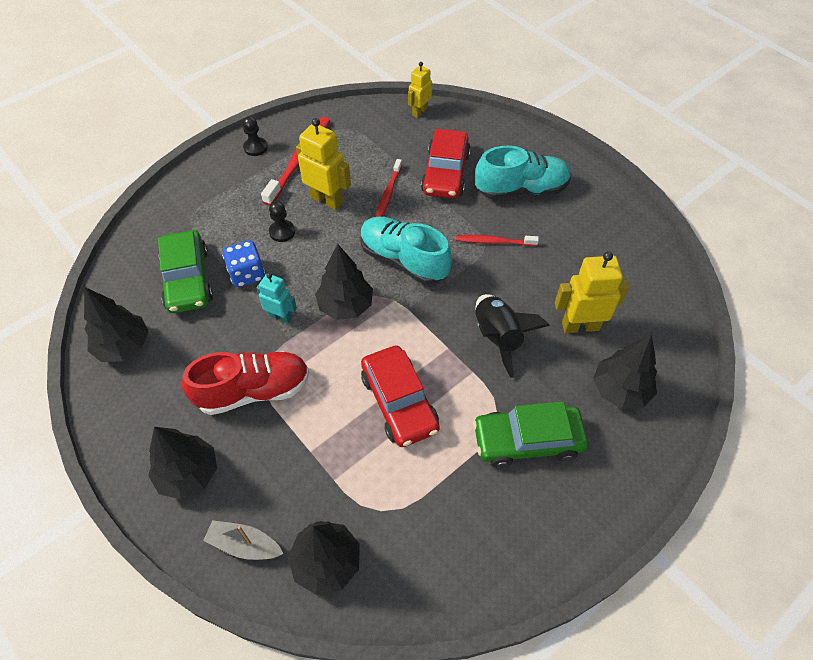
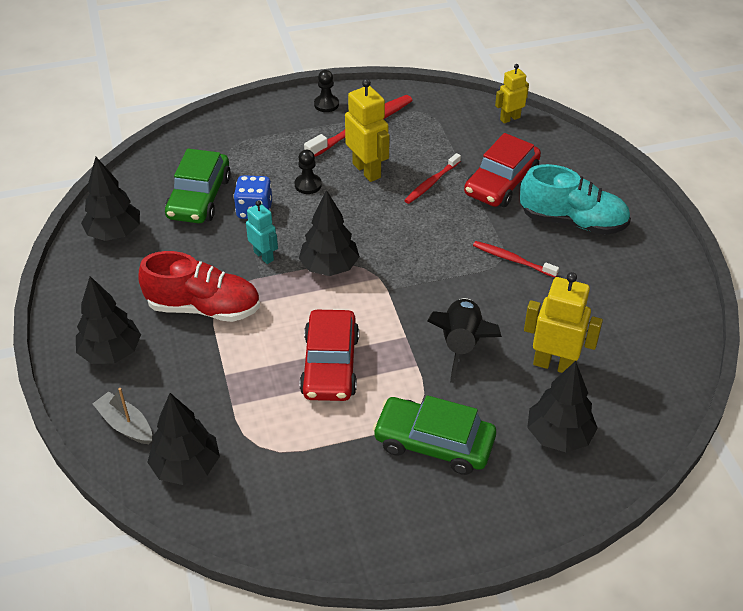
camera: 25 degrees right, 10 degrees down
turquoise shoe [360,217,452,284] -> none

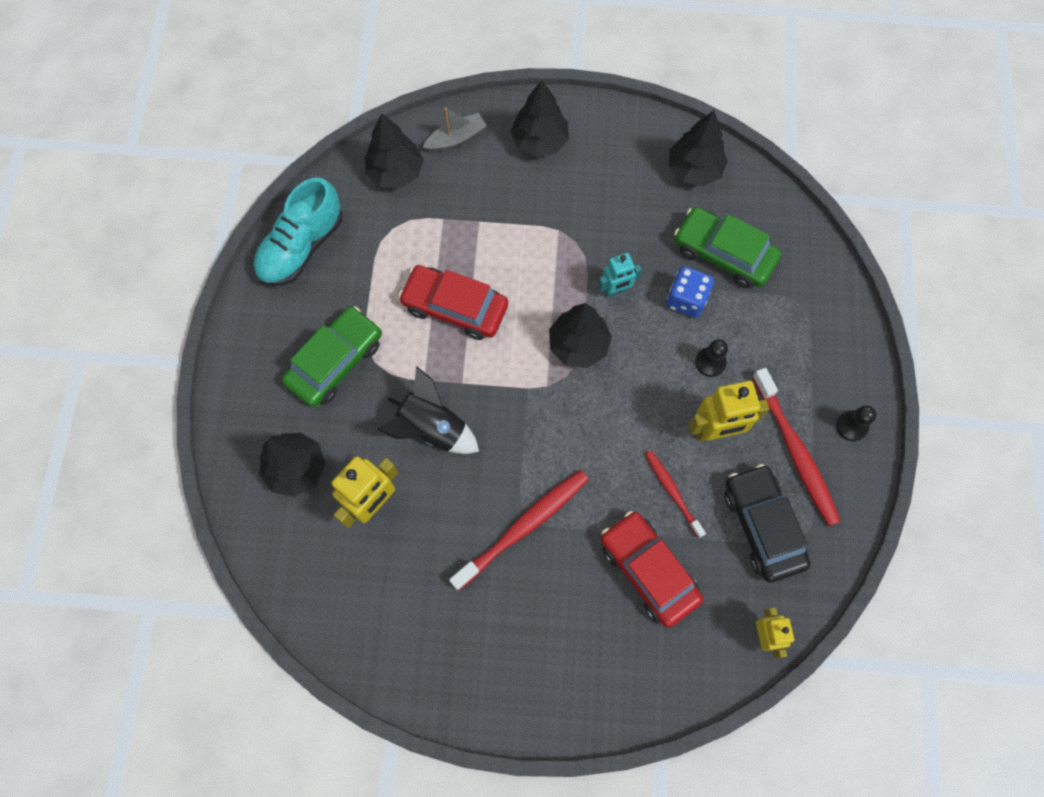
camera: 110 degrees right, 25 degrees up
red shoe [138,251,260,322] -> none
red toothbrush [473,241,559,277] -> red toothbrush [449,470,589,591], size x1.71
turquoise shoe [520,164,631,235] -> turquoise shoe moved to [253,178,343,286]
none -> black car [724,464,811,583]

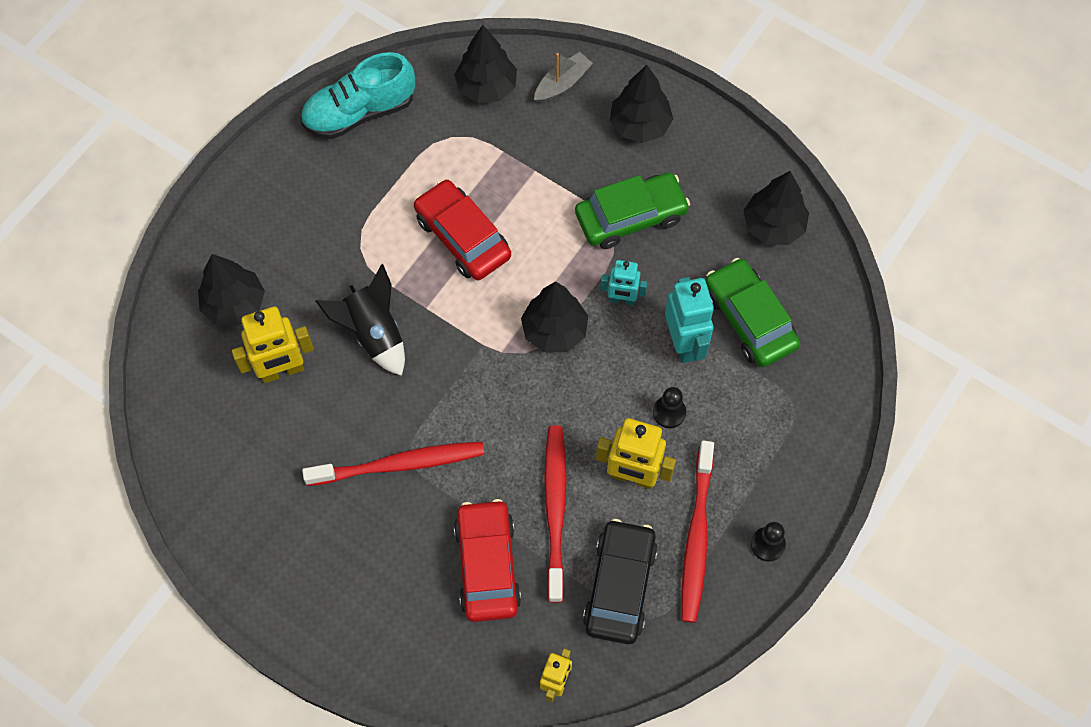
camera: 30 degrees right, 5 degrees down
green car [282,306,382,407] -> green car moved to [575,173,690,249]
grey boat [423,107,486,152] -> grey boat turned 45 degrees counterclockwise [534,52,593,103]
red toothbrush [645,450,706,538] -> red toothbrush [544,425,567,602], size x1.71
blue dice [666,266,714,318] -> turquoise robot [665,277,714,363]

